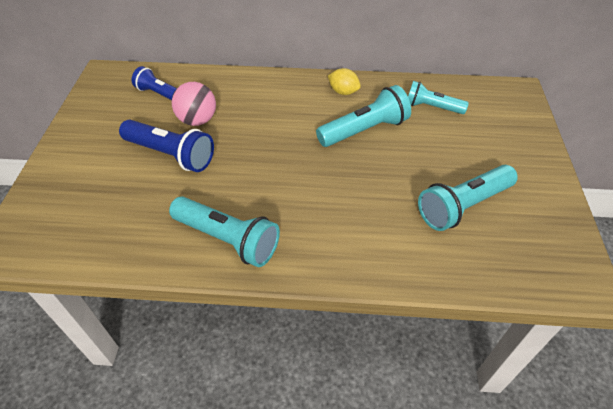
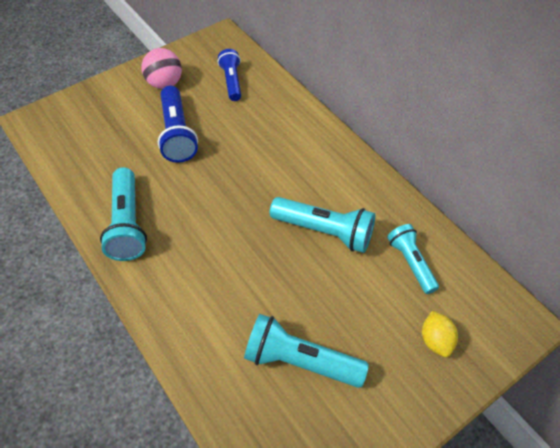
camera: 50 degrees right, 5 degrees up
pink ball [172,82,216,126] -> pink ball moved to [141,48,182,89]
yellow lemon [328,68,361,95] -> yellow lemon moved to [422,311,458,357]

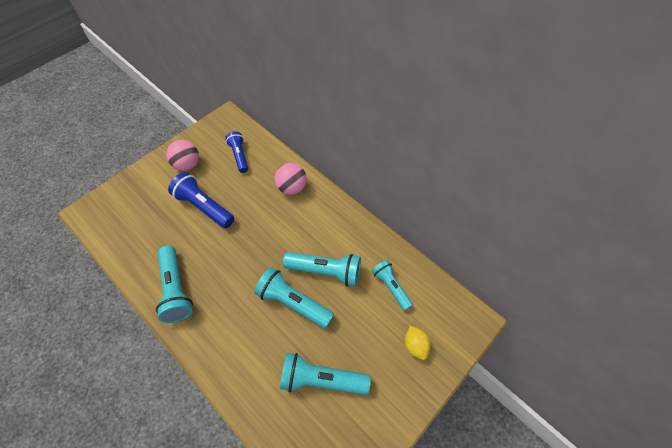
camera: 10 degrees left, 5 degrees up
blue flashlight [158,86,198,163] -> blue flashlight turned 150 degrees clockwise [168,172,234,228]
none -> turquoise flashlight [254,267,334,328]
none -> pink ball [275,163,307,195]

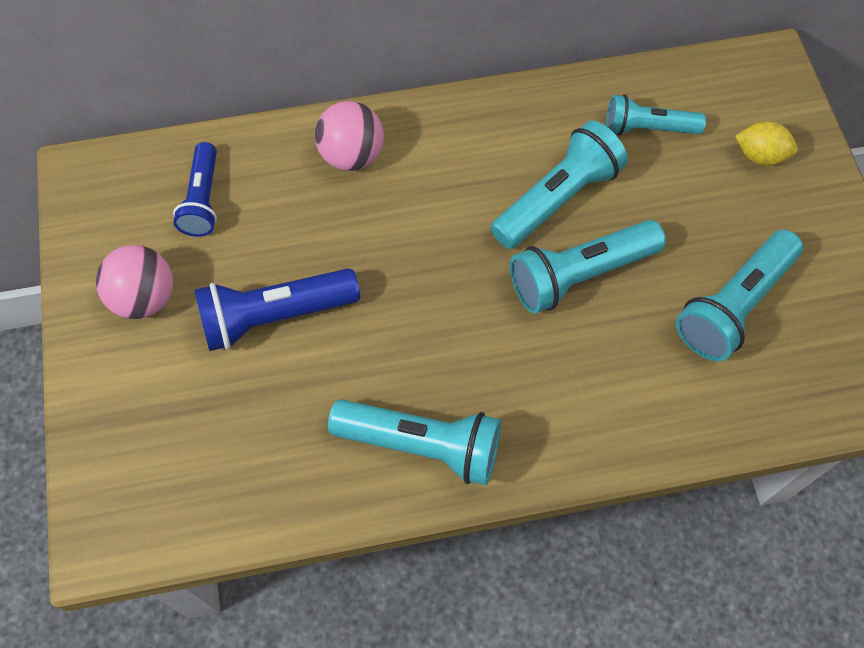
camera: 55 degrees left, 5 degrees up
blue flashlight [225,131,248,173] -> blue flashlight turned 105 degrees counterclockwise [173,142,217,237]

